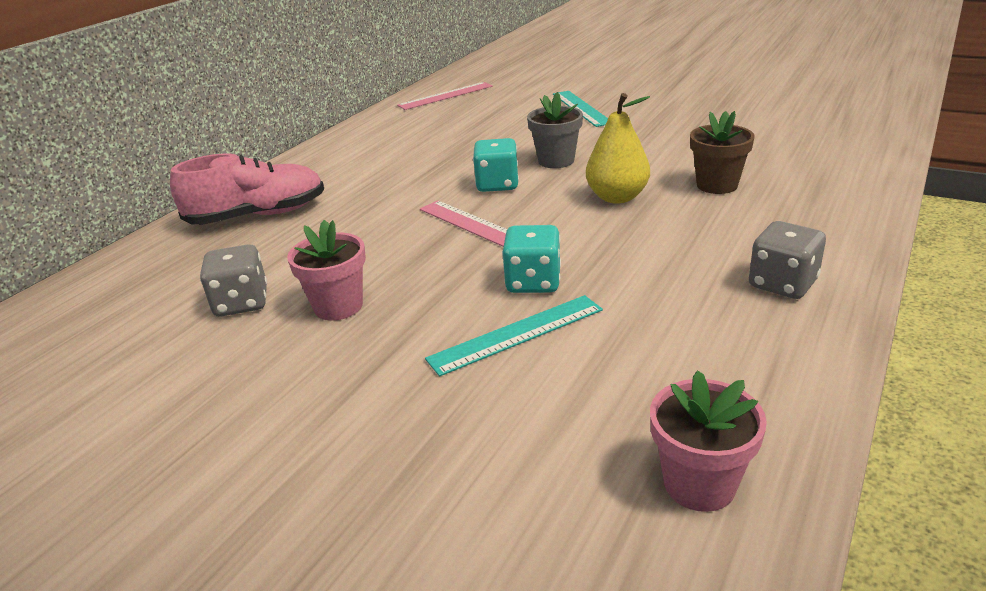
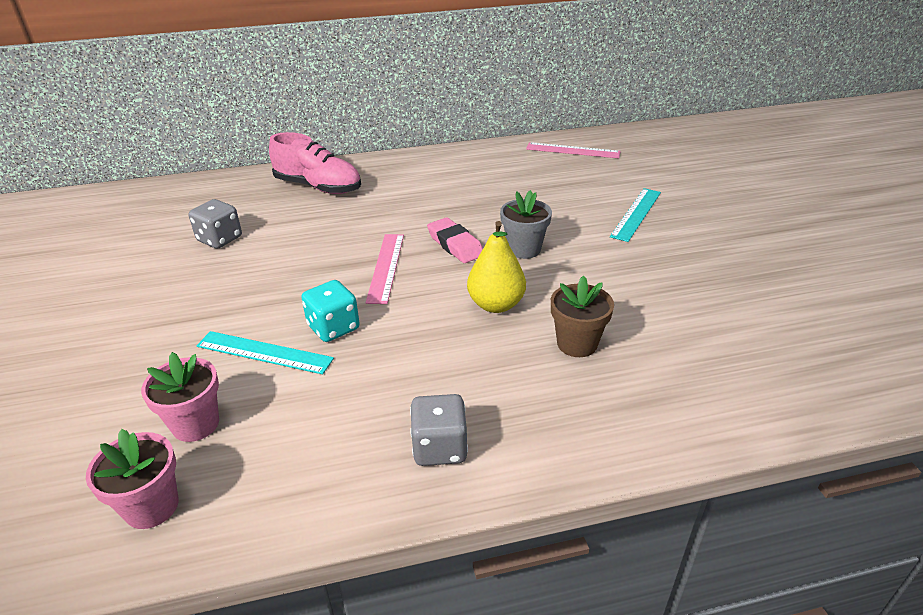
camera: 45 degrees right, 5 degrees up
pink flower pot [287,220,366,321] -> pink flower pot moved to [141,352,219,442]
turquoise dice [473,138,519,192] -> pink eraser [427,217,483,263]

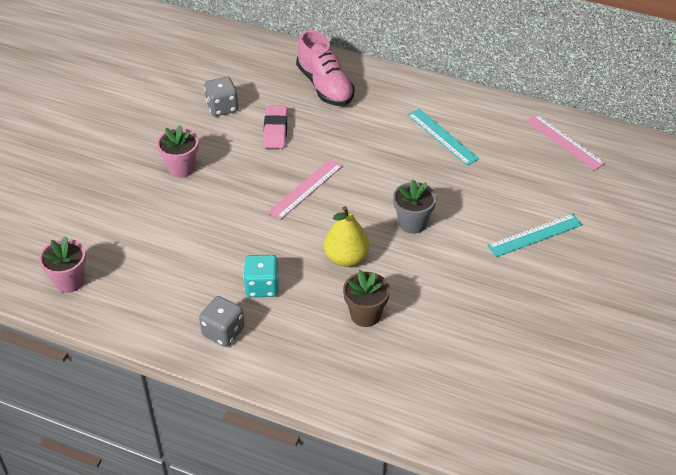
camera: 35 degrees right, 10 degrees up
pink flower pot [141,352,219,442] -> pink flower pot moved to [157,125,199,178]
turquoise ruler [196,331,334,374] -> turquoise ruler moved to [408,109,479,166]
turquoise dice [301,280,360,342] -> turquoise dice moved to [243,255,279,297]
pink eraser [427,217,483,263] -> pink eraser moved to [263,106,288,149]

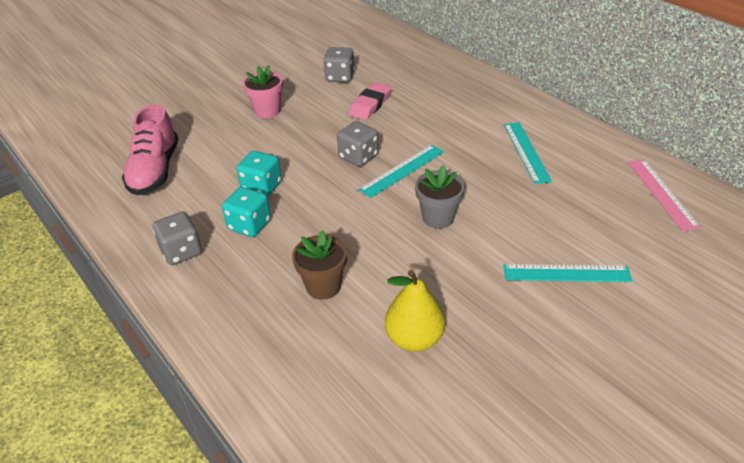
camera: 30 degrees right, 5 degrees down
pink flower pot [39,236,86,293] -> none
pink ruler [268,159,343,220] -> grey dice [337,121,379,167]
pink shoe [296,30,355,106] -> pink shoe moved to [122,104,178,195]
yellow pear [324,206,369,267] -> yellow pear moved to [385,270,445,352]
none -> turquoise dice [237,151,282,197]
none -> turquoise ruler [358,145,444,198]

